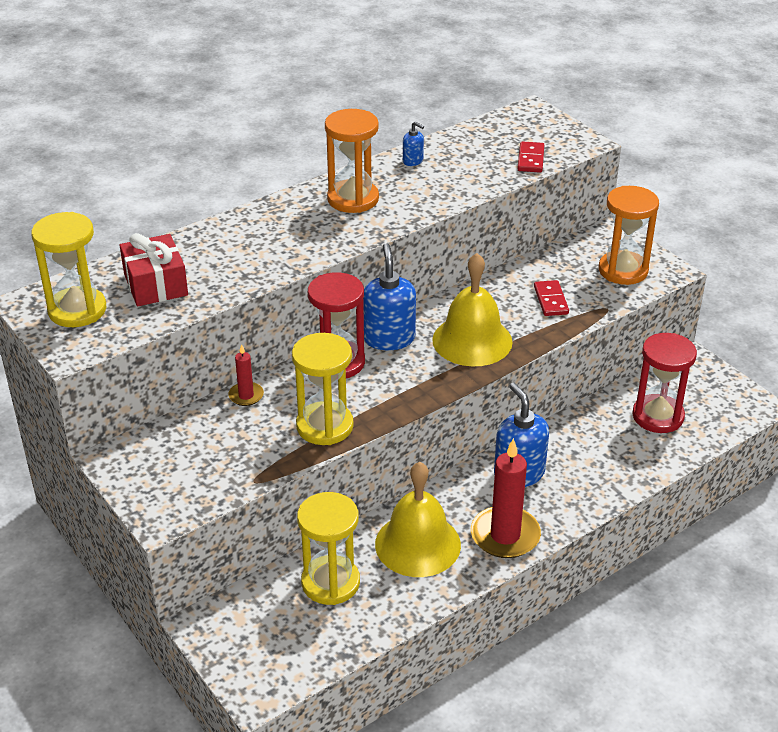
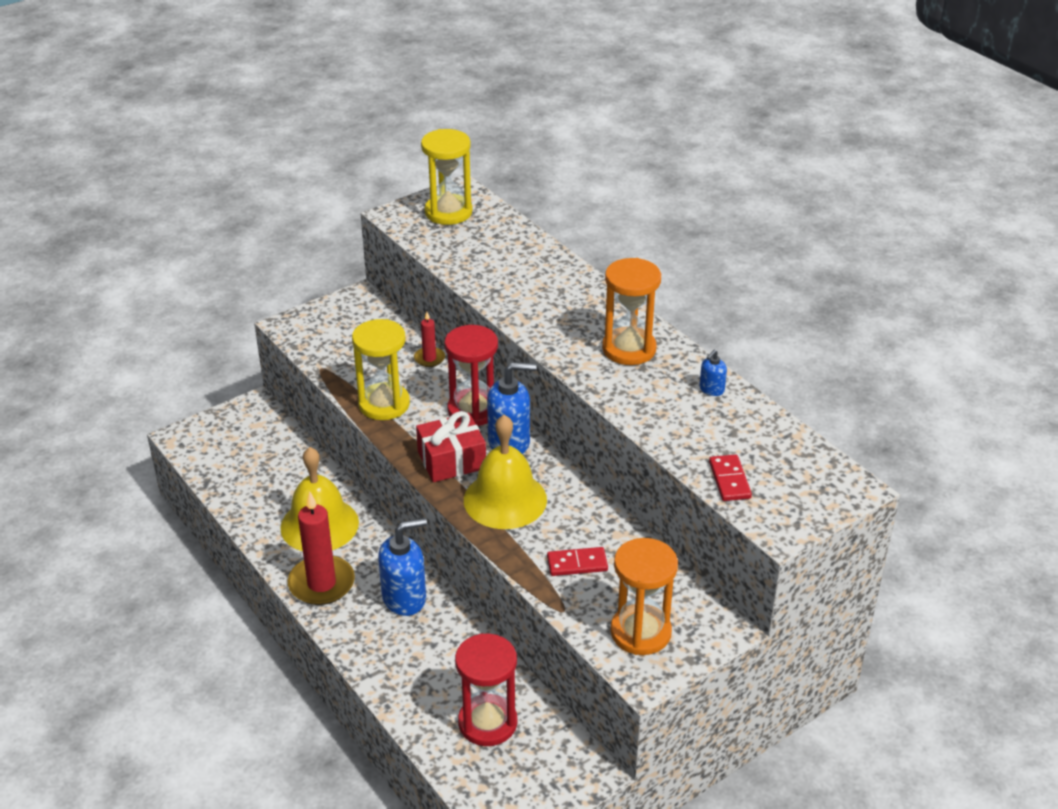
camera: 90 degrees right, 0 degrees up
red gift [119,233,188,306] -> red gift moved to [416,411,486,482]
yellow hourglass [297,492,360,605] -> none
red domino [517,141,544,173] -> red domino turned 75 degrees clockwise [709,454,752,501]

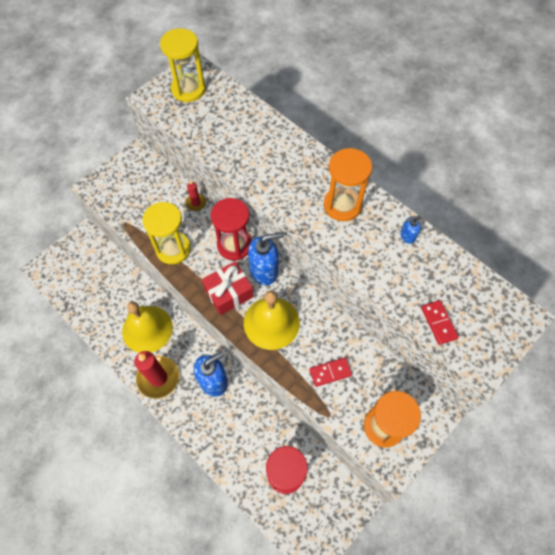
camera: 10 degrees left, 25 degrees up
blue soap dispenser [699,350,727,396] -> blue soap dispenser turned 45 degrees clockwise [400,217,421,244]

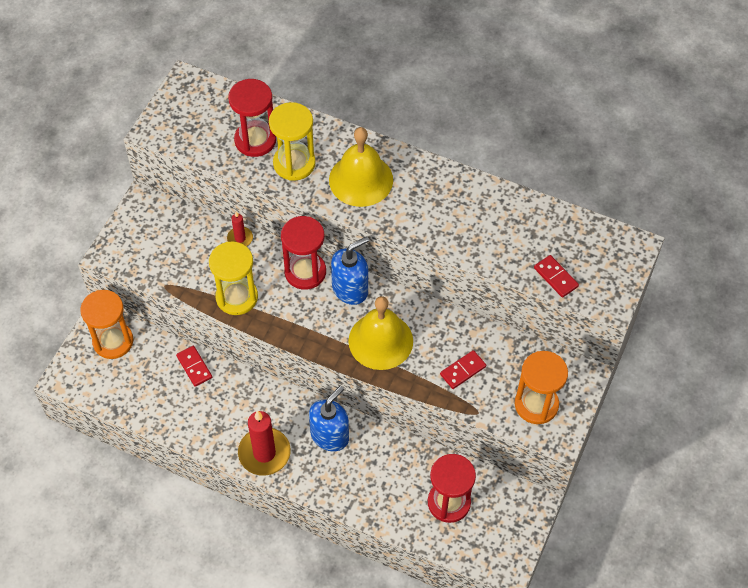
camera: 20 degrees left, 5 degrees down
yellow bell [122,302,173,353] -> yellow bell moved to [329,127,393,207]
yellow hourglass [160,28,206,102] -> yellow hourglass moved to [269,102,316,181]
red gift [202,261,254,315] -> none
orange hourglass [324,148,372,221] -> orange hourglass moved to [80,290,133,359]
blue soap dispenser [400,217,421,244] -> none
none -> red domino [176,346,212,387]
none -> red hourglass [228,79,276,157]

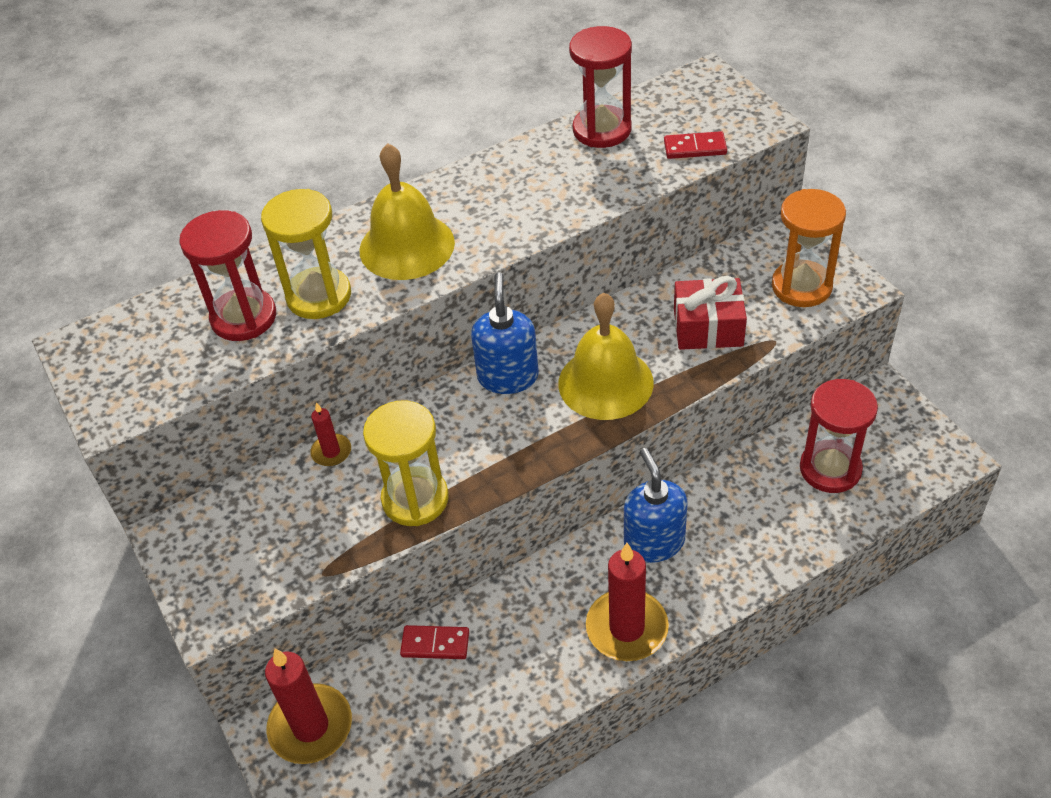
camera: 50 degrees left, 10 degrees down
orange hourglass [80,290,133,359] -> red candle [265,648,352,764]
red hourglass [281,216,326,290] -> red hourglass moved to [569,26,632,148]
red domino [440,350,486,389] -> red gift [674,276,747,350]

